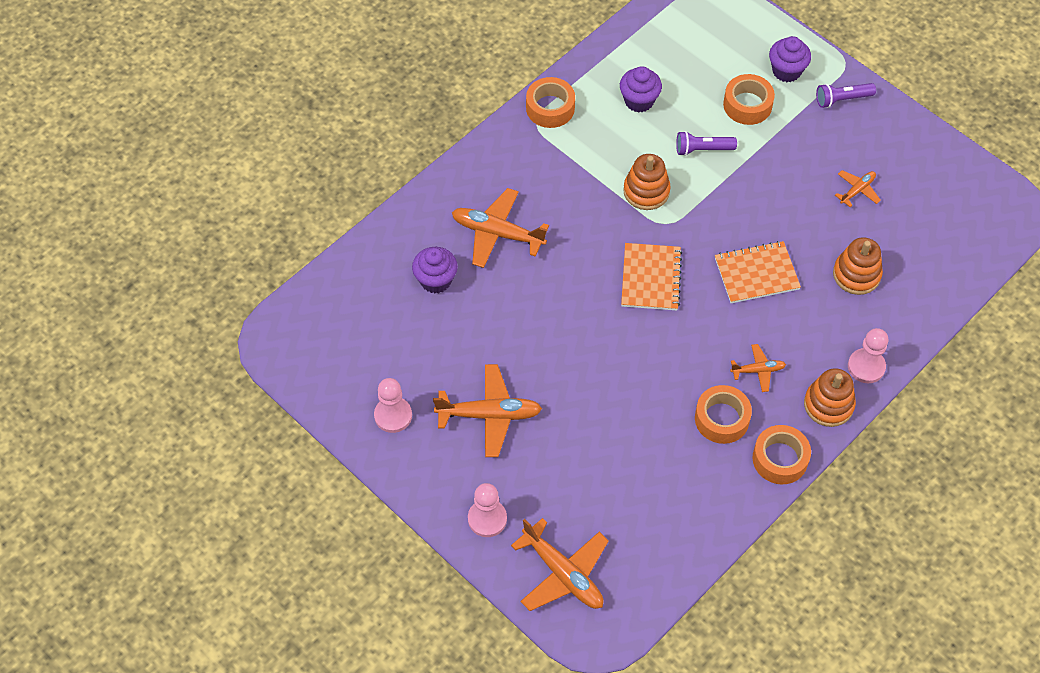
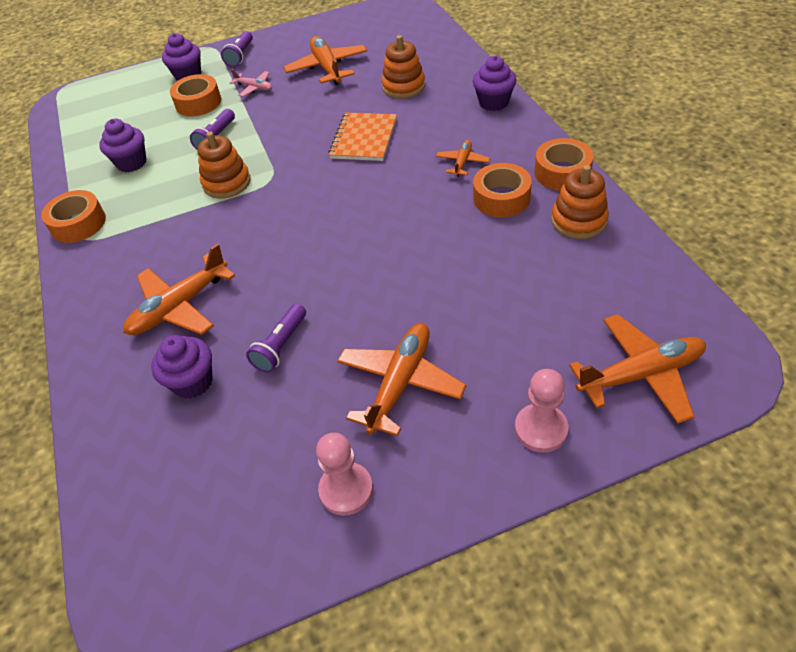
camera: 60 degrees left, 10 degrees down
orange notebook [621,243,682,311] -> none
orange stacking toy [804,368,856,427] -> orange stacking toy moved to [551,165,609,239]
orange plane [835,170,881,207] -> orange plane [283,36,367,85], size x1.88
pink pawn [848,328,888,383] -> purple cupcake [473,56,516,111]
none -> pink plane [230,69,272,97]
none -> purple flashlight [246,304,306,373]

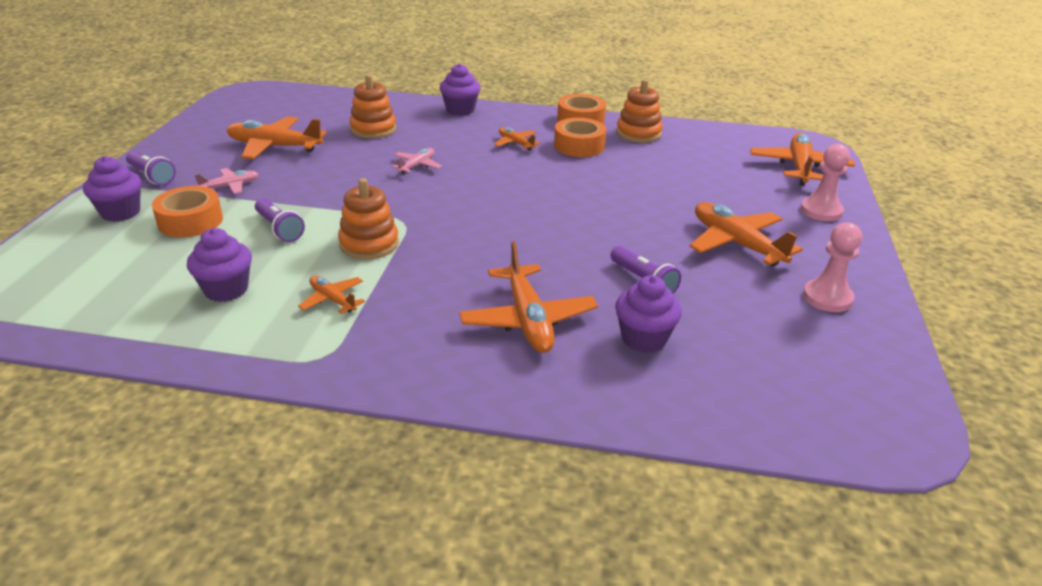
camera: 65 degrees left, 15 degrees down
orange tape [41,190,106,243] -> none
orange notebook [328,113,397,161] -> pink plane [391,148,442,174]
none -> orange plane [298,276,365,314]

